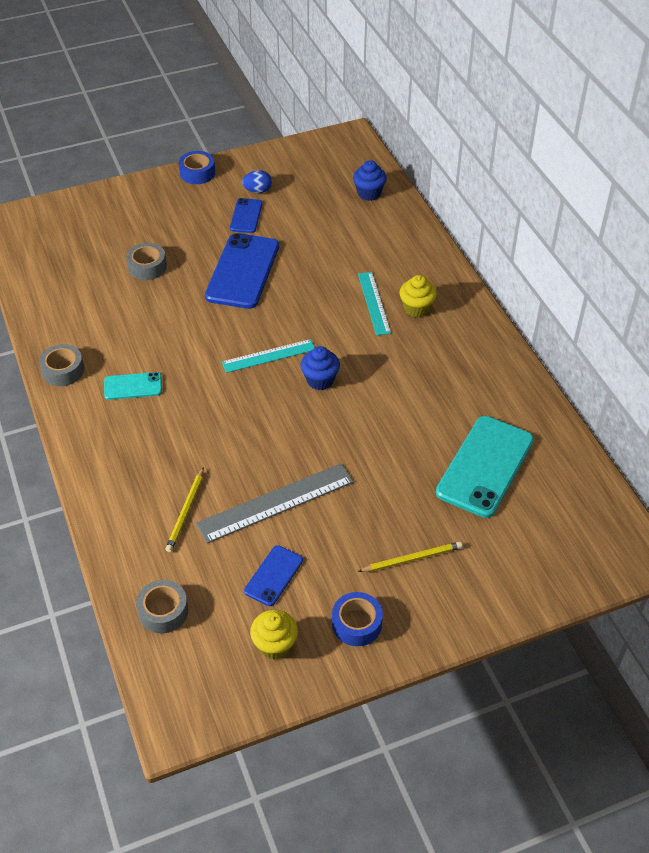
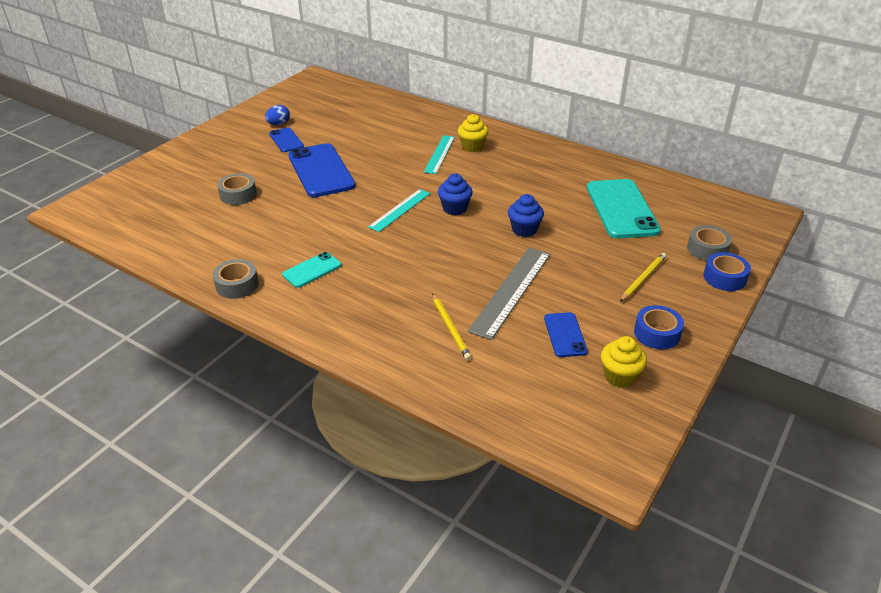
camera: 35 degrees left, 10 degrees down
grey tape [136,580,188,633] -> grey tape moved to [687,225,732,261]
blue tape [179,151,215,184] -> blue tape moved to [703,252,751,291]
blue cupcake [353,160,387,201] -> blue cupcake moved to [508,194,544,237]
turquoise ruler [358,272,391,336] -> turquoise ruler turned 60 degrees clockwise [424,135,455,174]

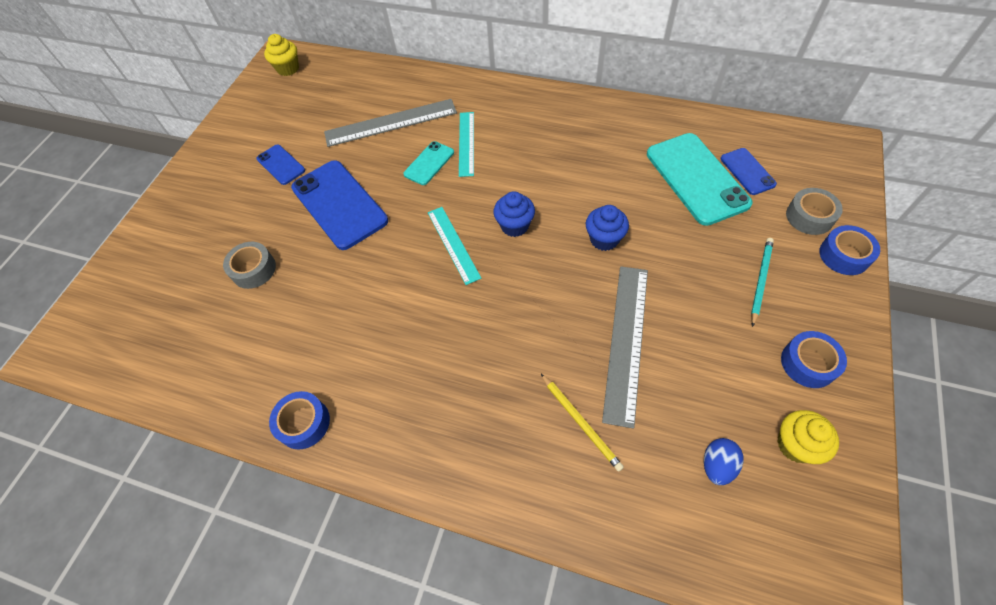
camera: 10 degrees left, 20 degrees up
grey tape [213,259,259,299] -> blue tape [269,391,330,450]
blue egg [265,105,290,125] -> blue egg moved to [704,438,744,485]
turquoise phone [282,252,341,288] -> turquoise phone moved to [403,141,454,185]
turquoise ruler [368,189,430,232] -> turquoise ruler turned 45 degrees counterclockwise [428,207,482,285]
yellow cupcake [458,114,488,152] -> yellow cupcake moved to [264,34,299,76]
blue phone [544,312,588,357] -> blue phone moved to [721,148,777,195]
yellow pencil [620,253,666,302] -> turquoise pencil [751,238,774,327]
none -> grey ruler [324,99,457,147]

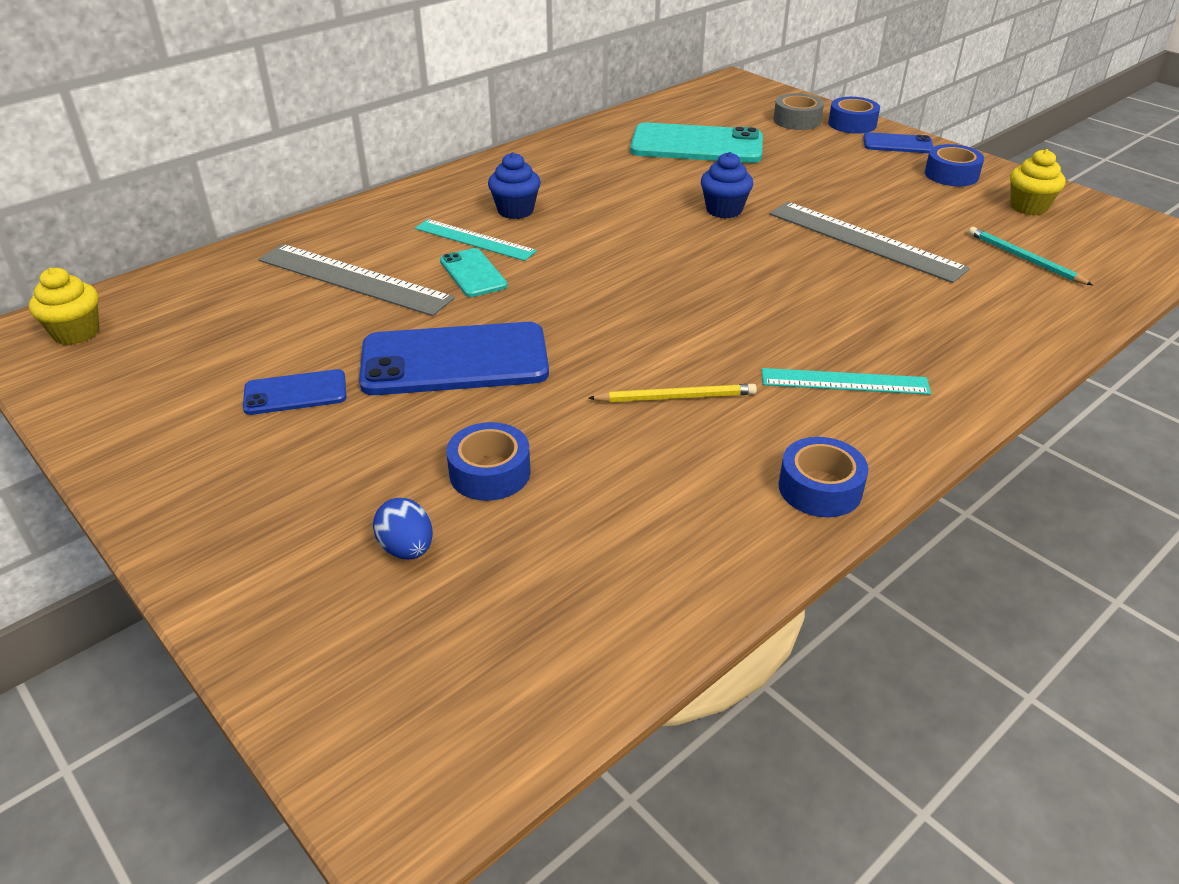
camera: 65 degrees left, 20 degrees down
grey tape [223,242,276,289] -> blue tape [446,422,531,501]
grey ruler [324,99,457,147] -> grey ruler turned 75 degrees counterclockwise [258,244,455,316]
turquoise ruler [428,207,482,285] -> turquoise ruler moved to [762,368,931,395]
blue cupcake [493,191,535,237] -> blue cupcake moved to [488,152,541,219]
yellow pencil [541,374,624,472] -> yellow pencil moved to [588,384,757,402]
blue egg [704,438,744,485] -> blue egg moved to [373,498,433,559]
blue phone [721,148,777,195] -> blue phone moved to [863,132,933,153]
turquoise pencil [751,238,774,327] -> turquoise pencil moved to [968,227,1093,285]

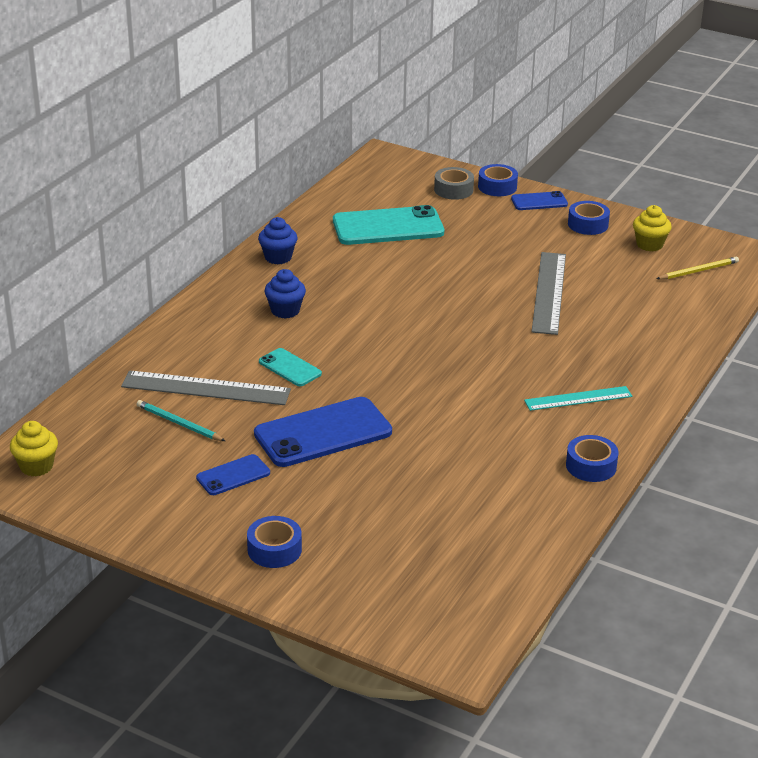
camera: 20 degrees left, 5 degrees down
blue egg [373,498,433,559] -> none
turquoise ruler [415,219,537,261] -> none
blue tape [446,422,531,501] -> blue tape moved to [247,516,302,568]
yellow pencil [588,384,757,402] -> yellow pencil moved to [656,257,739,279]
blue cupcake [701,152,753,219] -> blue cupcake moved to [258,217,298,264]
grey ruler [770,202,970,283] -> grey ruler turned 75 degrees clockwise [532,252,566,335]
turquoise pencil [968,227,1093,285] -> turquoise pencil moved to [136,400,225,441]

